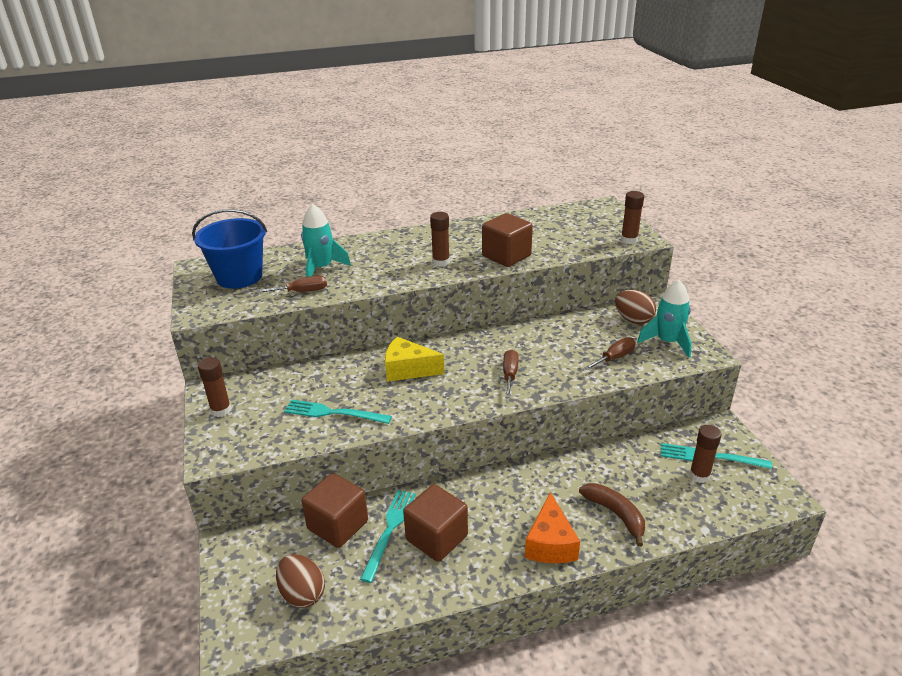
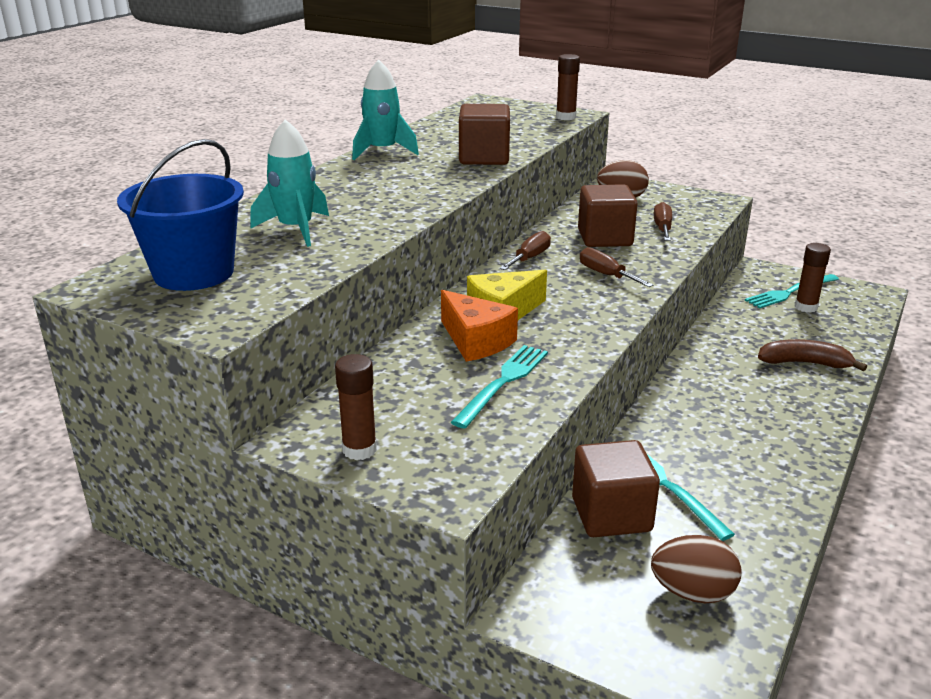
camera: 45 degrees left, 5 degrees down
brown screwdriver [256,275,327,293] -> brown screwdriver moved to [500,231,551,270]
turquoise fork [284,400,392,424] -> turquoise fork turned 150 degrees clockwise [451,345,548,428]
brown cube [403,484,468,562] -> brown cube moved to [578,184,638,247]
brown glue stick [430,212,450,267] -> none
orange cheese [525,492,580,563] -> orange cheese moved to [441,290,518,362]
turquoise rocket [637,280,692,358] -> turquoise rocket moved to [352,60,419,160]

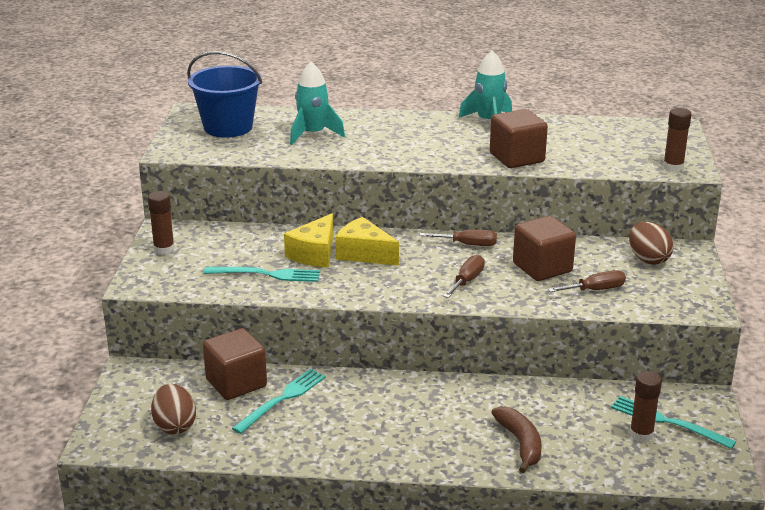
camera: 65 degrees right, 0 degrees up
orange cheese [441,290,518,362] -> yellow cheese [284,213,334,267]

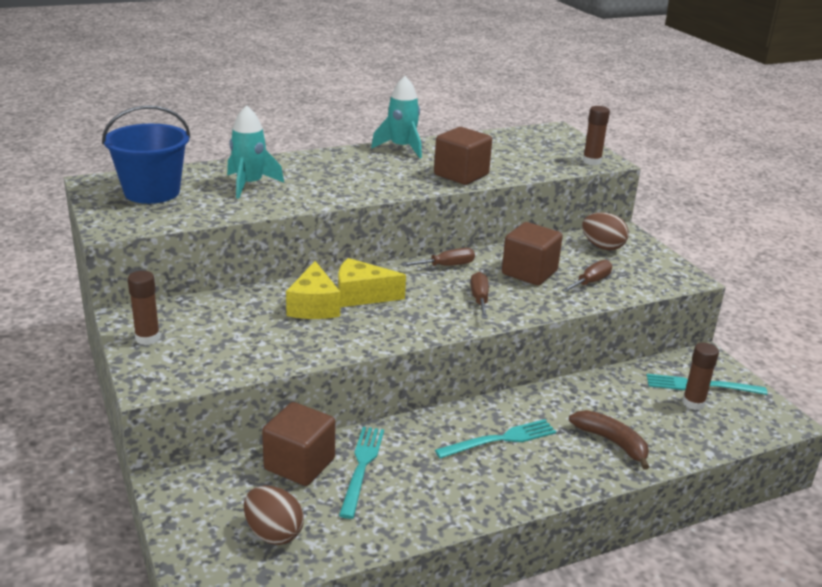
camera: 30 degrees left, 0 degrees up
turquoise fork [204,267,320,282] -> turquoise fork moved to [435,419,556,459]

